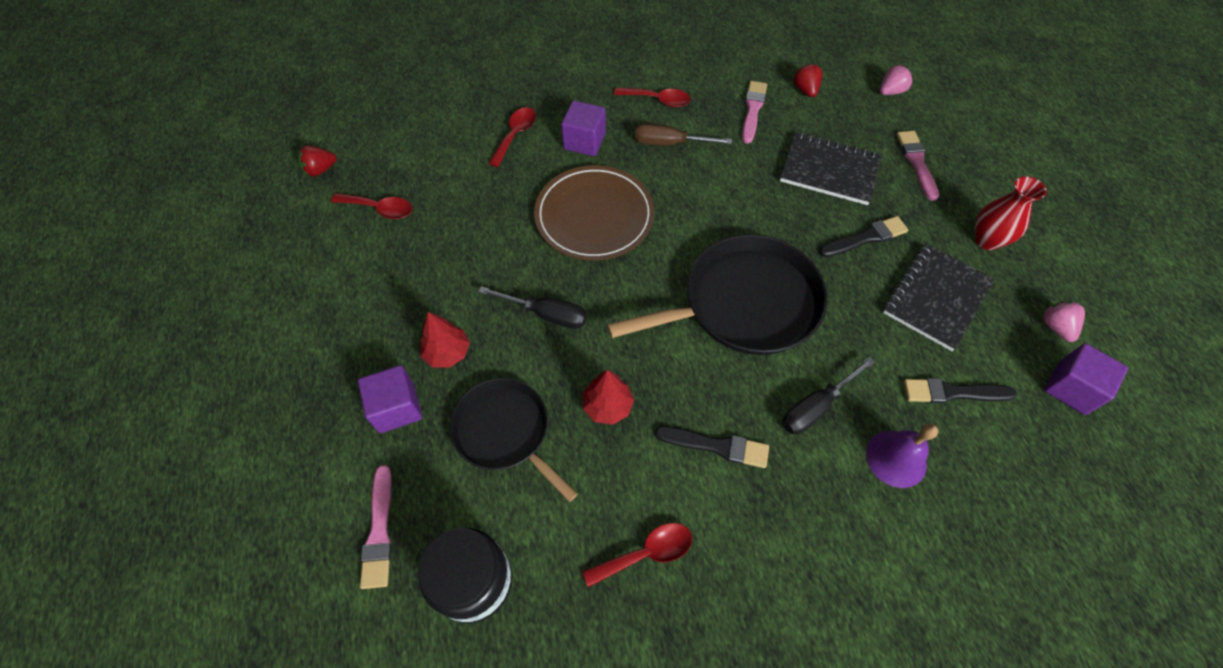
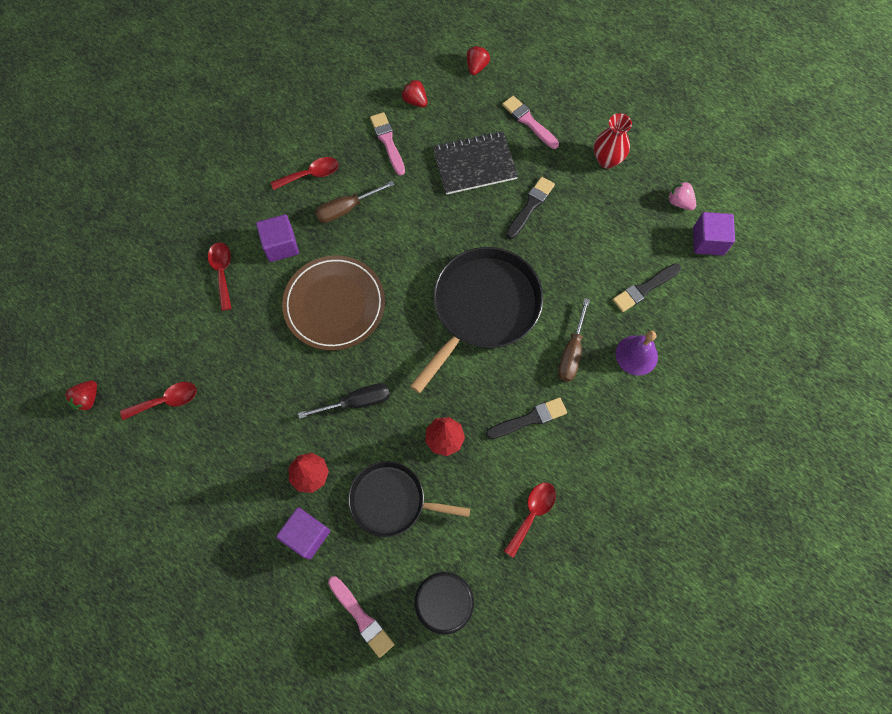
camera: 35 degrees left, 10 degrees up
black screwdriver [782,357,875,434] -> brown screwdriver [558,298,590,382]
pink strawberry [880,65,913,95] -> red strawberry [467,46,490,75]
black notebook [883,244,995,351] -> none

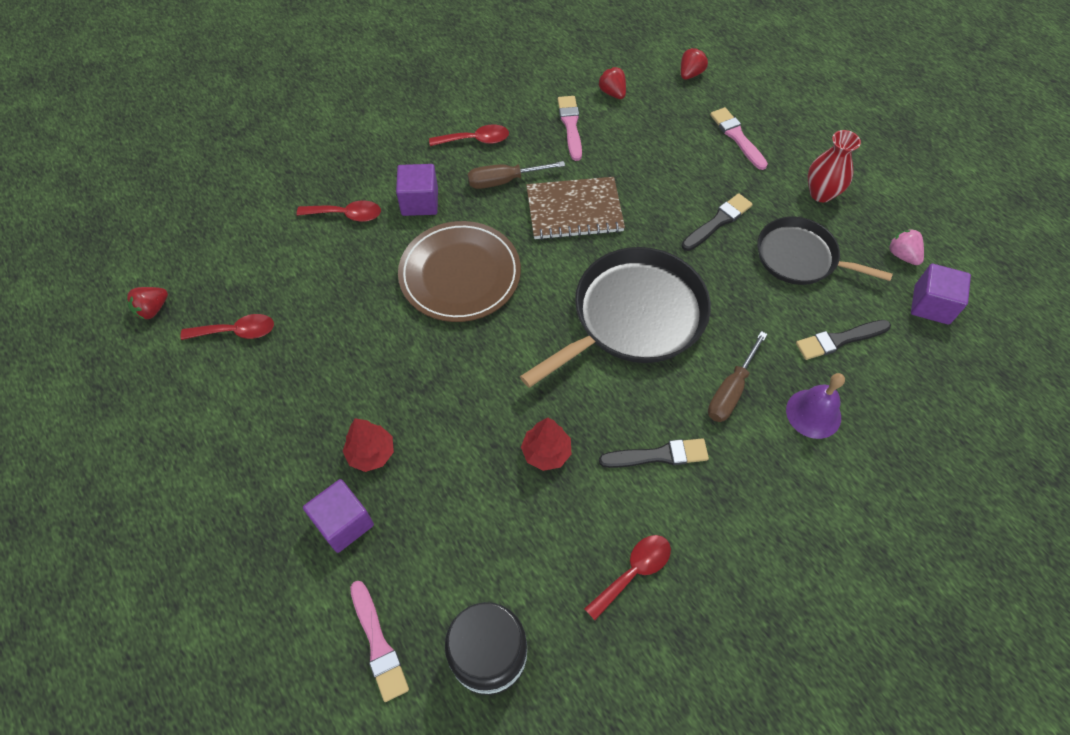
camera: 15 degrees right, 10 degrees down
red spoon [208,242,232,311] -> red spoon turned 90 degrees clockwise [297,200,381,222]
black screwdriver [298,383,390,419] -> none
black pan [348,461,470,537] -> black pan moved to [757,217,893,285]
black notebook [433,131,518,195] -> none
none -> brown notebook [526,177,625,240]

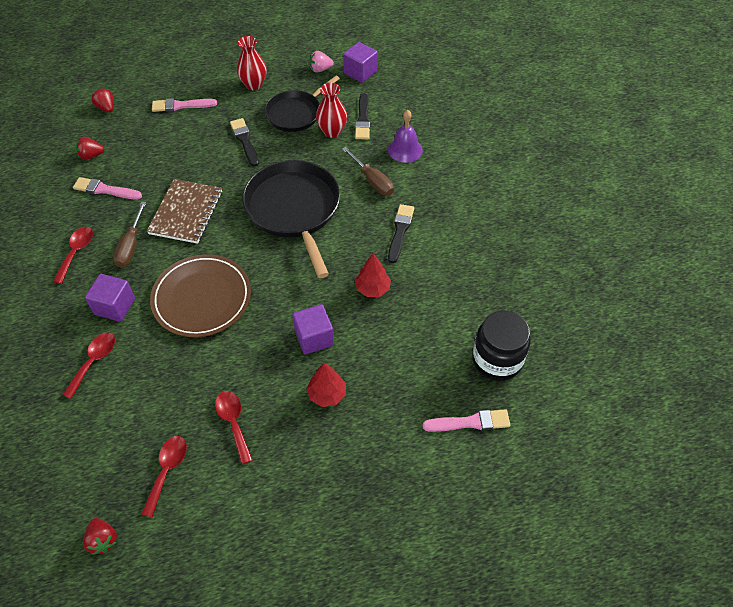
camera: 70 degrees left, 5 degrees down
purple cube [303,479,374,553] -> purple cube moved to [292,304,334,355]
red spoon [584,535,671,620] -> red spoon moved to [215,391,253,464]
none -> red vase [316,83,347,138]

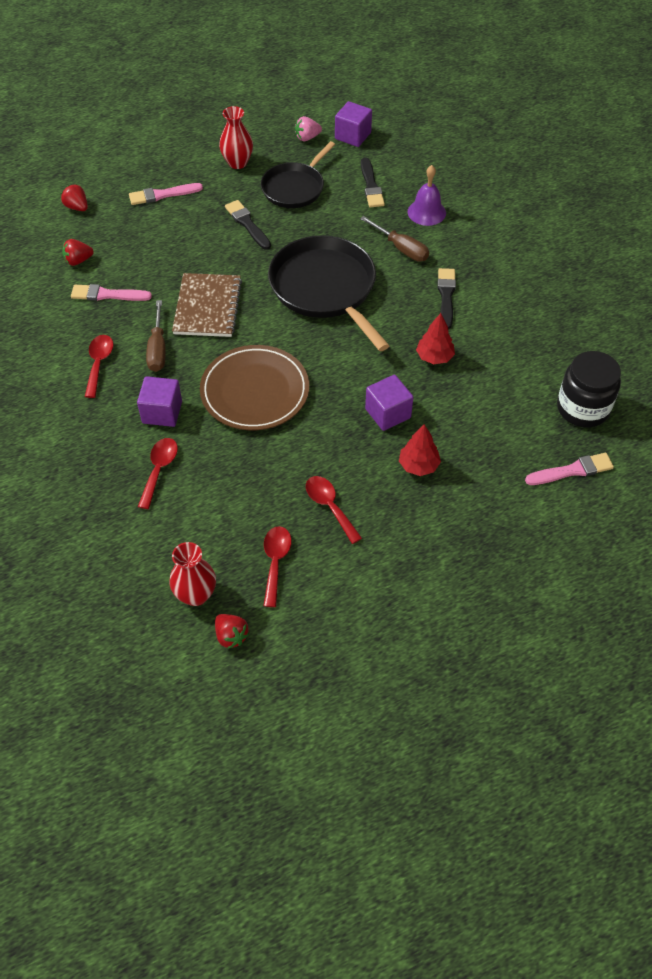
camera: 10 degrees left, 0 degrees up
red vase [316,83,347,138] -> red vase moved to [169,542,216,606]

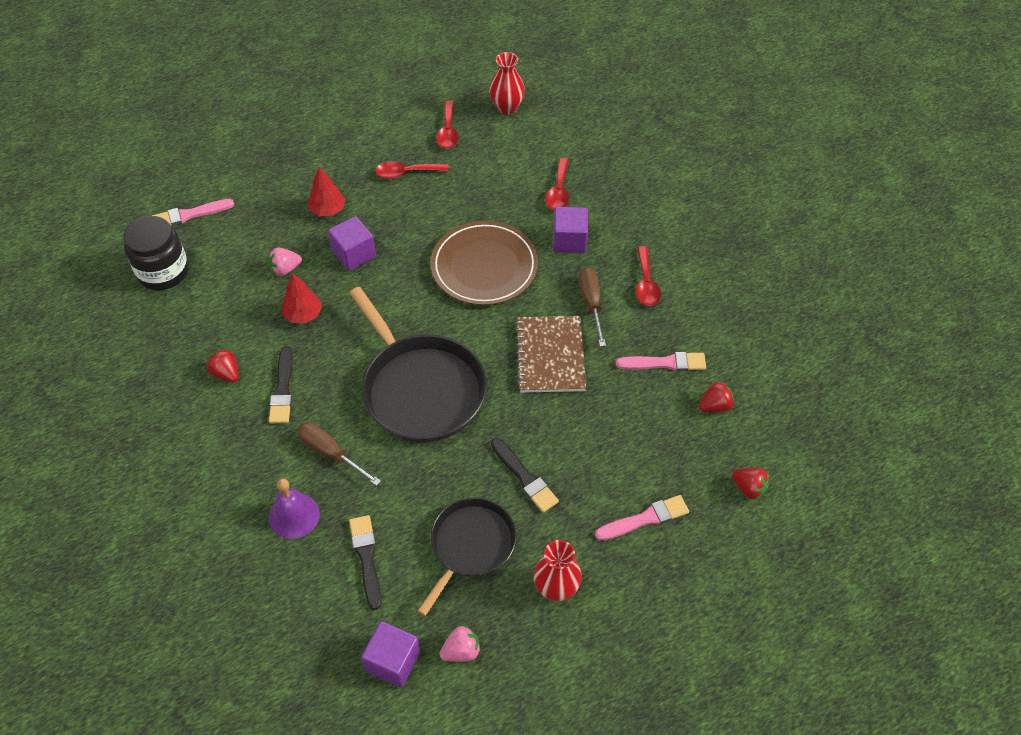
camera: 175 degrees right, 0 degrees up
red strawberry [215,614,249,649] -> red strawberry moved to [207,349,239,382]
red spoon [306,476,362,544] -> red spoon turned 120 degrees clockwise [375,161,449,179]
none -> pink strawberry [269,248,302,276]

